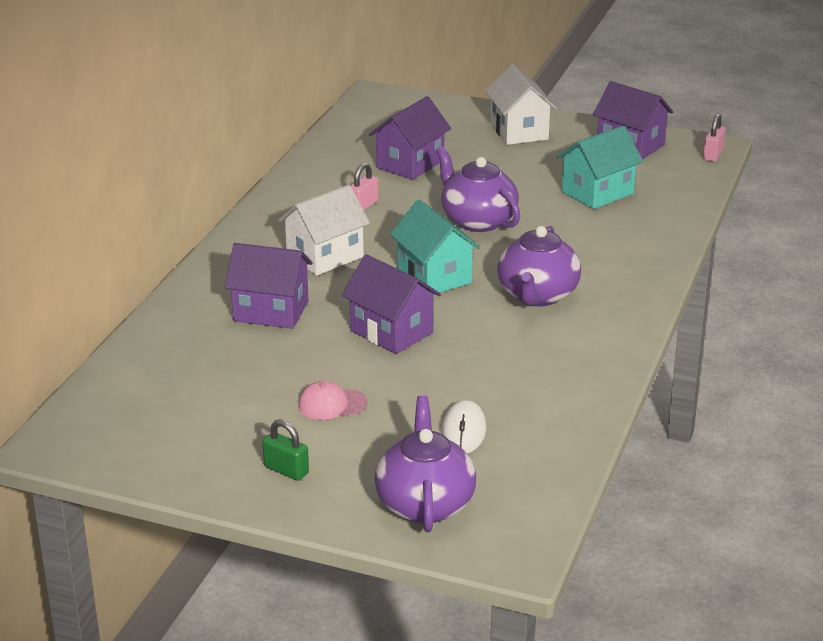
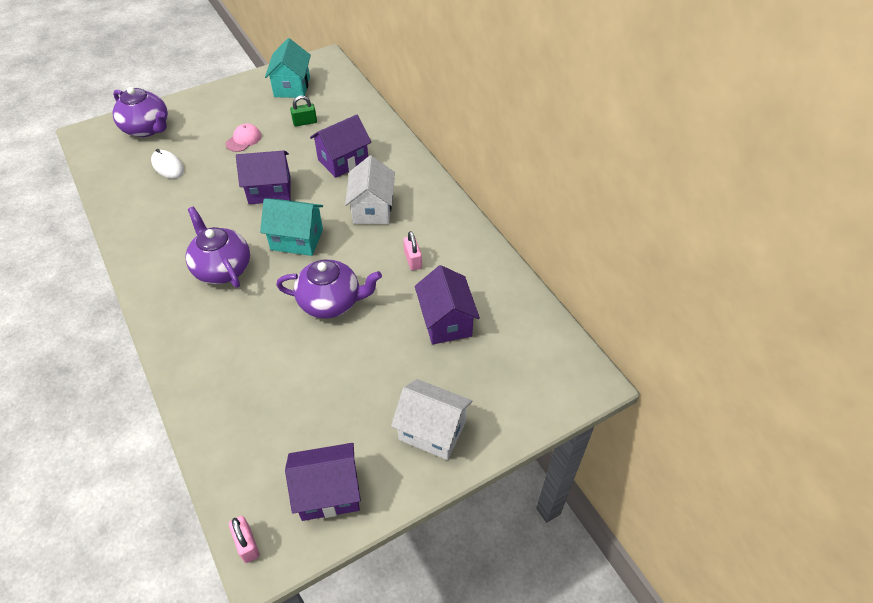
camera: 130 degrees right, 20 degrees up
green padlock [263,419,309,481] -> green padlock moved to [290,96,317,126]
turquoise house [557,125,643,209] -> turquoise house moved to [265,38,311,98]

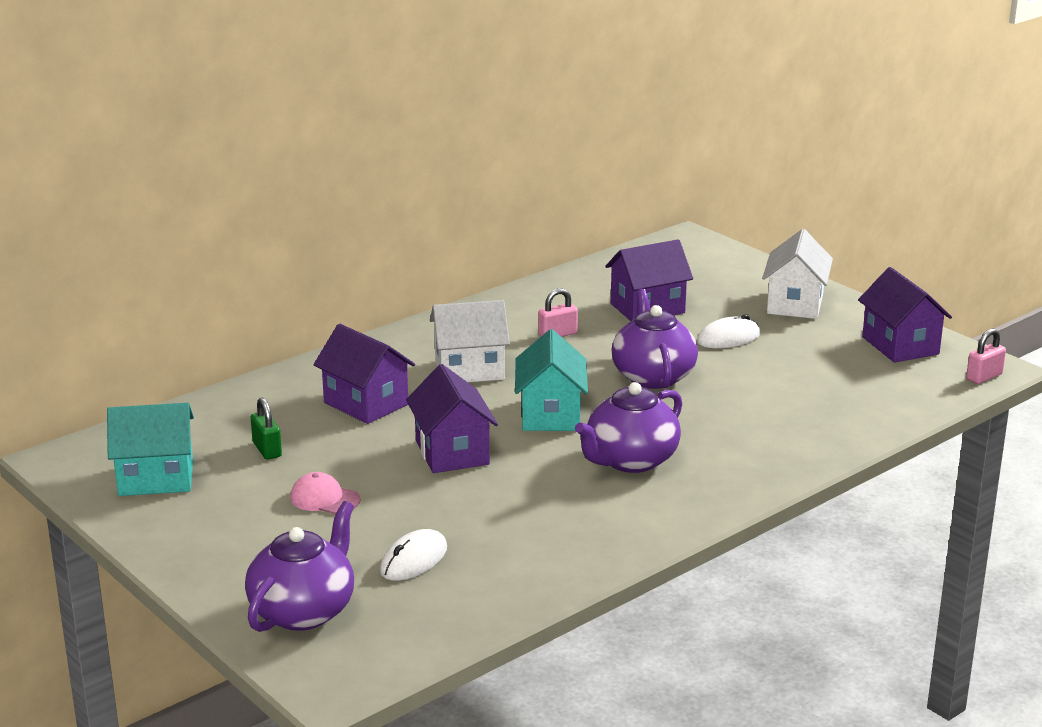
camera: 100 degrees left, 25 degrees down
none -> white mouse [697,314,760,348]

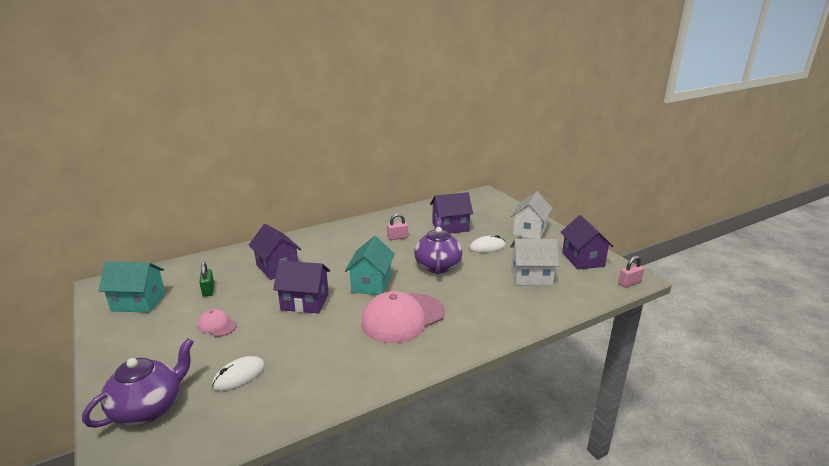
camera: 10 degrees right, 0 degrees up
purple house [406,364,498,473] -> purple house turned 75 degrees counterclockwise [273,260,330,313]
white house [430,300,510,382] -> white house moved to [510,239,559,286]
purple teapot [575,382,682,473] -> pink cap [361,291,445,343]

